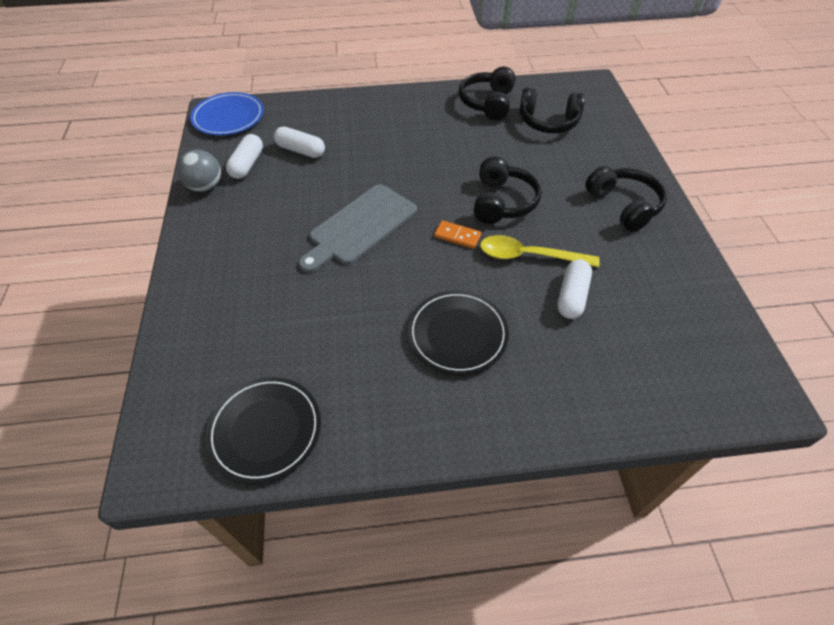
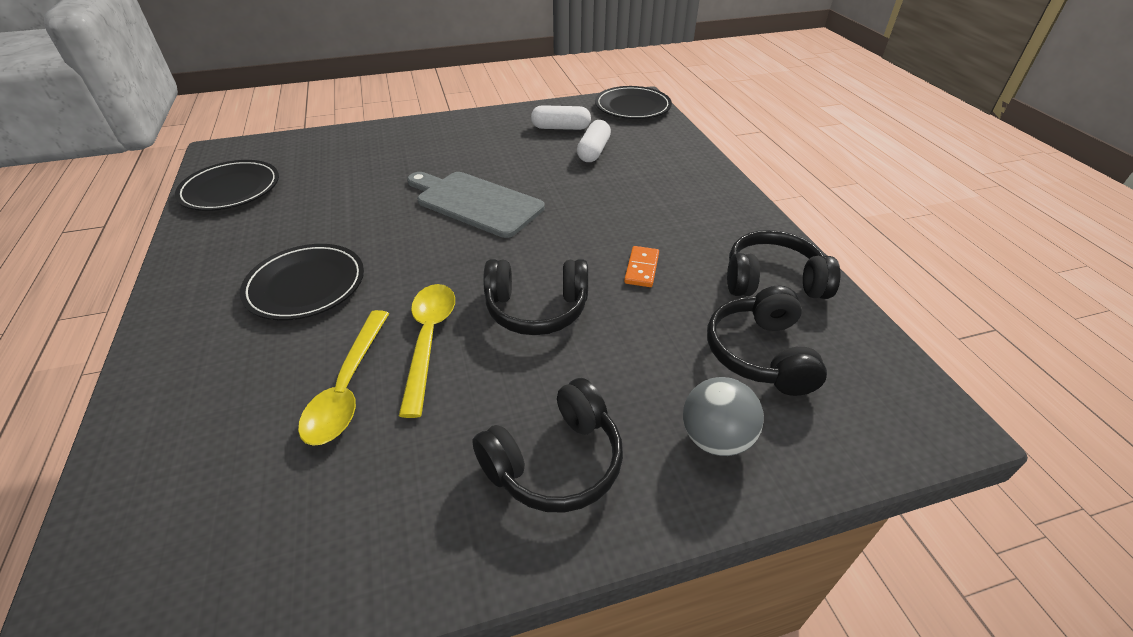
camera: 80 degrees right, 10 degrees down
grey ball [177,149,221,192] -> grey ball moved to [683,377,764,456]
blue plate [190,92,264,135] -> black plate [595,86,672,119]
orange domino [434,220,481,249] -> orange domino moved to [624,246,659,287]
white capsule [557,259,592,319] -> yellow spoon [298,310,389,446]

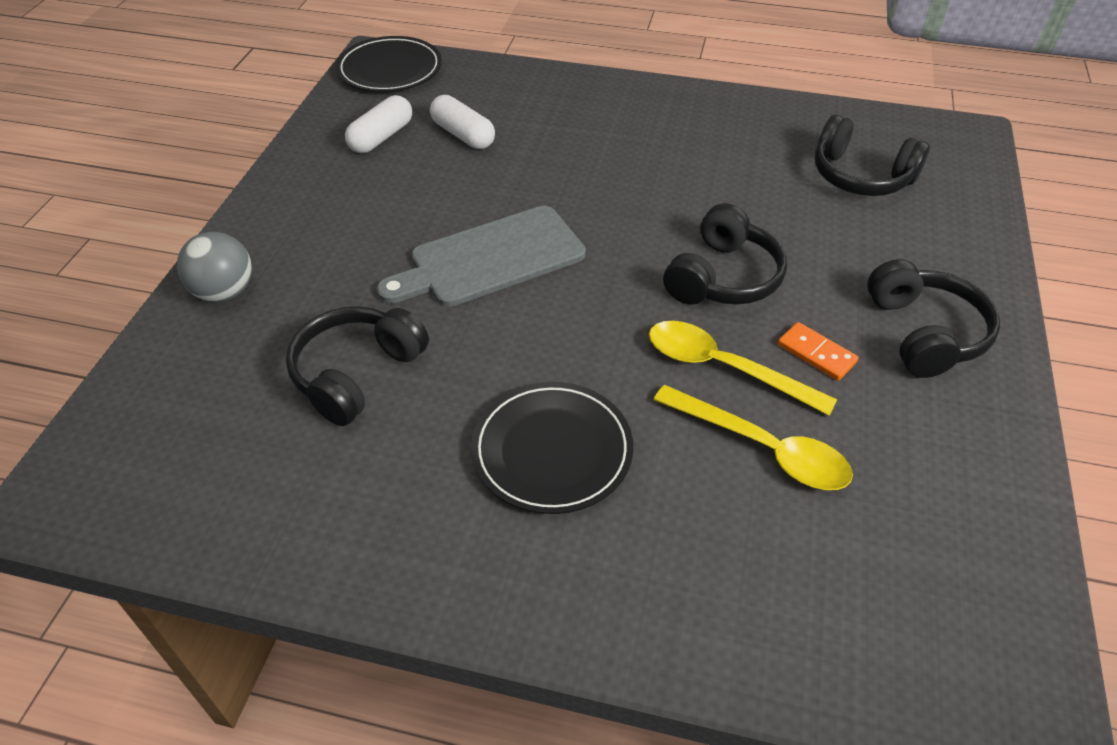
camera: 60 degrees left, 5 degrees up
black plate [175,160,279,211] -> none
orange domino [624,246,659,287] -> orange domino moved to [778,322,859,381]
grey ball [683,377,764,456] -> grey ball moved to [177,232,252,302]
black headphones [727,230,841,299] -> black headphones moved to [286,306,429,426]

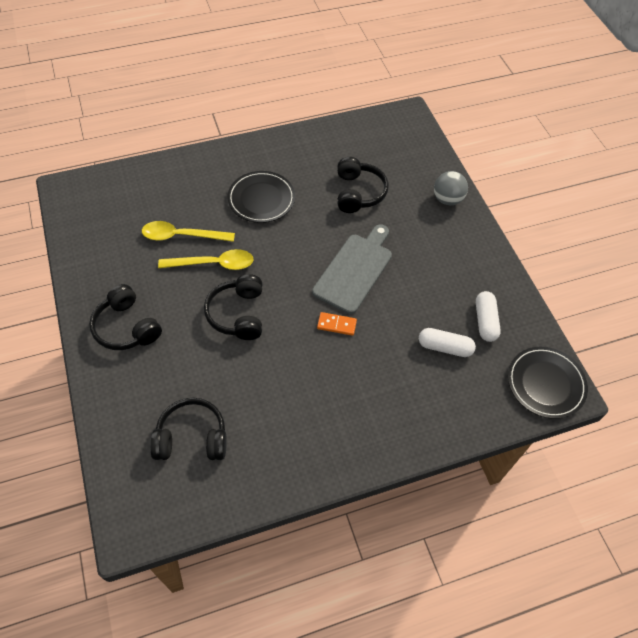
camera: 145 degrees right, 10 degrees up
orange domino [778,322,859,381] -> orange domino moved to [317,312,357,336]

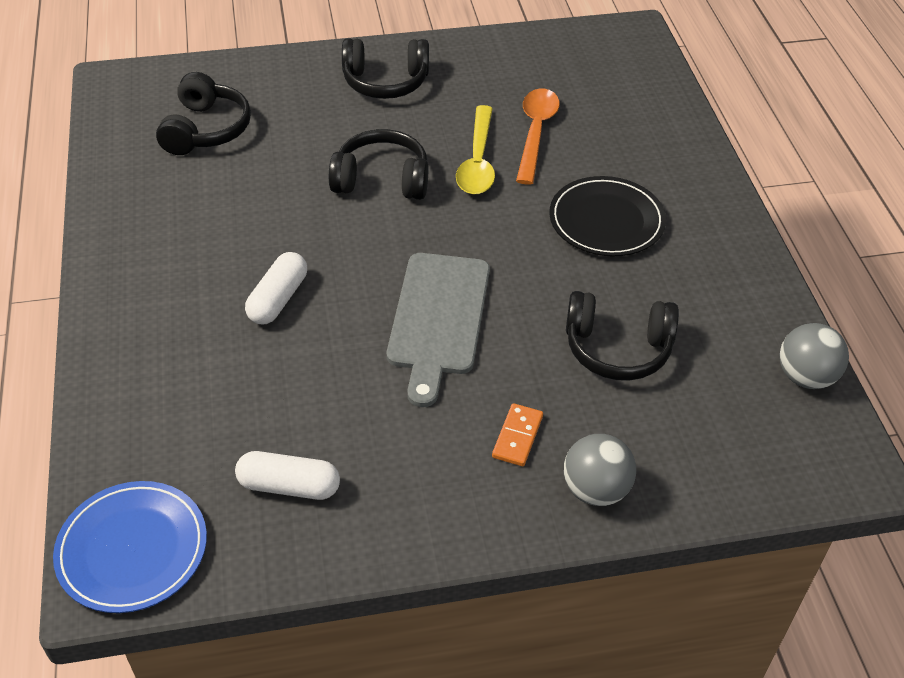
camera: 100 degrees right, 10 degrees down
black headphones [89,284,162,350] -> black headphones turned 150 degrees counterclockwise [342,38,429,99]
yellow spoon [142,221,235,242] -> orange spoon [516,88,560,185]
grey cutting board [312,224,392,314] -> grey cutting board turned 60 degrees clockwise [387,253,490,407]
orange domino [317,312,357,336] -> orange domino moved to [492,403,543,466]
white capsule [419,328,476,357] -> white capsule moved to [245,252,307,324]
black plate [508,347,588,419] -> blue plate [53,481,207,613]
none -> grey ball [779,323,849,389]

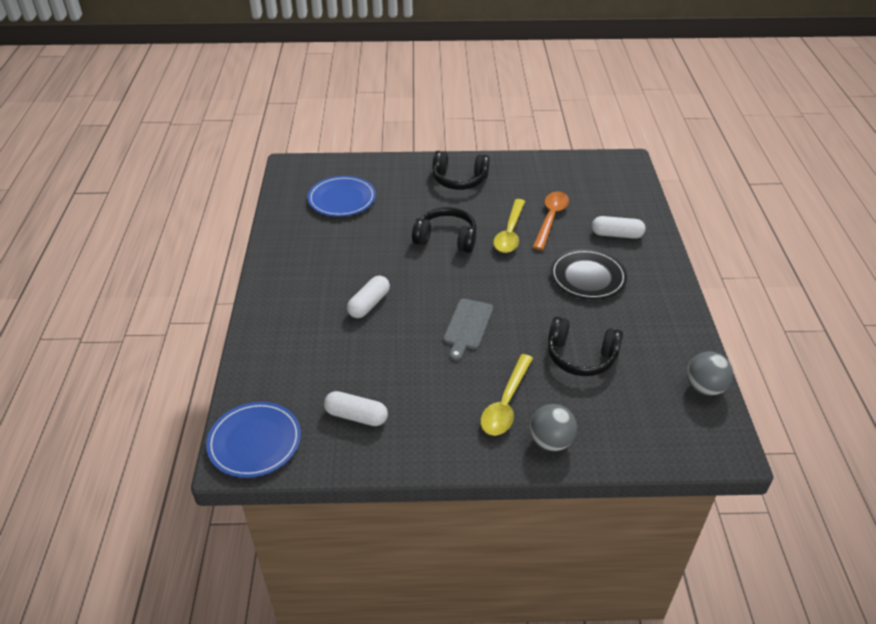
camera: 10 degrees right, 5 degrees down
black headphones [156,72,251,155] -> blue plate [308,176,376,217]
grey cutting board [387,253,490,407] -> grey cutting board [443,299,493,360], size x0.66
orange domino [492,403,543,466] -> yellow spoon [481,354,533,436]
none -> white capsule [592,216,646,239]

